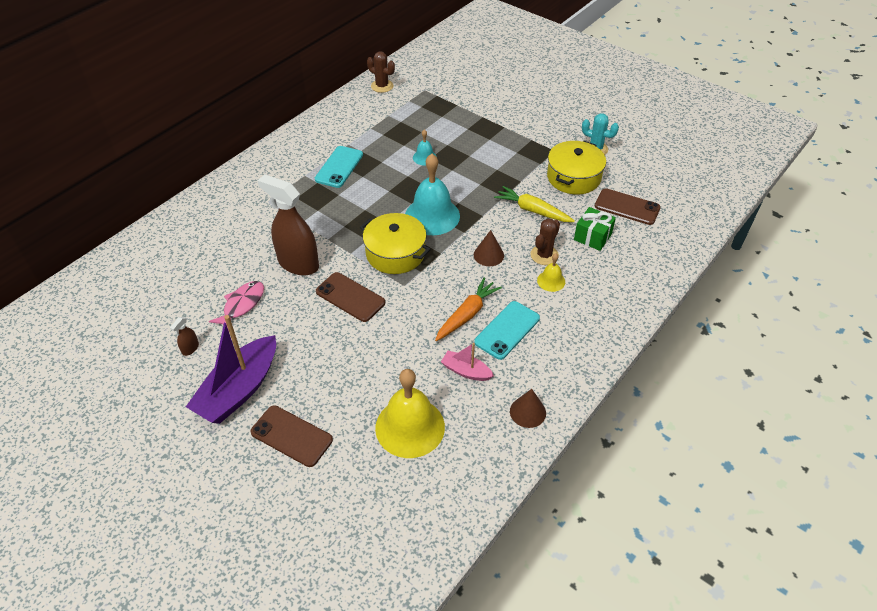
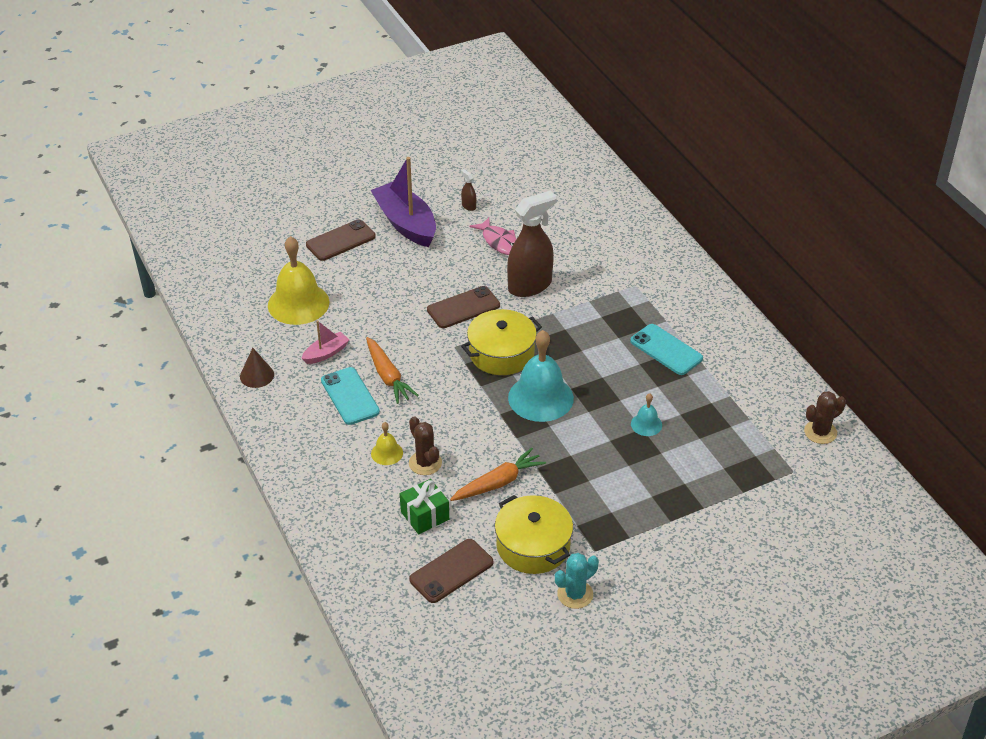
camera: 115 degrees right, 5 degrees down
brown cone [474,230,504,266] -> none
yellow carrot [494,186,575,222] -> orange carrot [450,448,546,501]

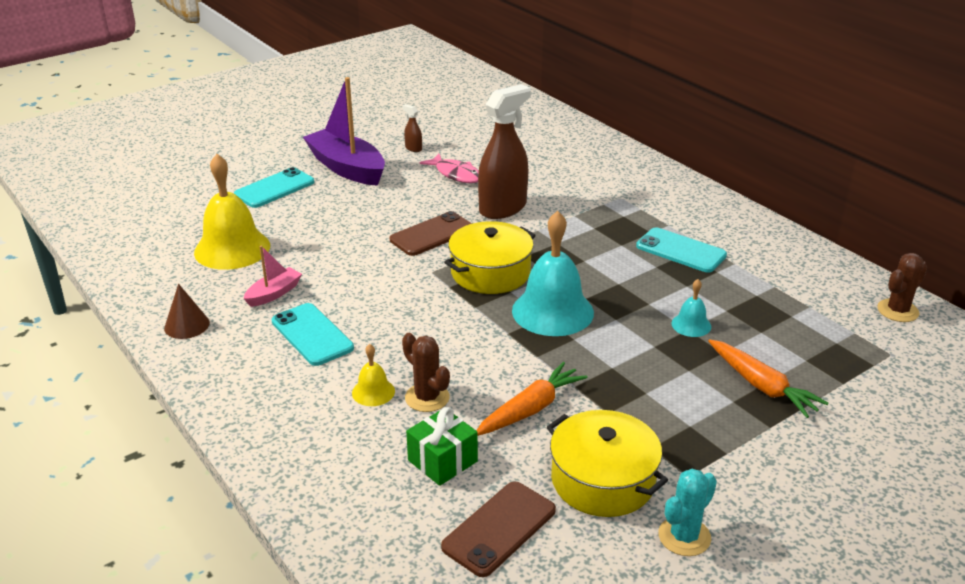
camera: 10 degrees left, 10 degrees down
brown phone [306,219,376,261] -> turquoise phone [234,167,315,208]
orange carrot [366,337,419,404] -> orange carrot moved to [708,339,828,418]

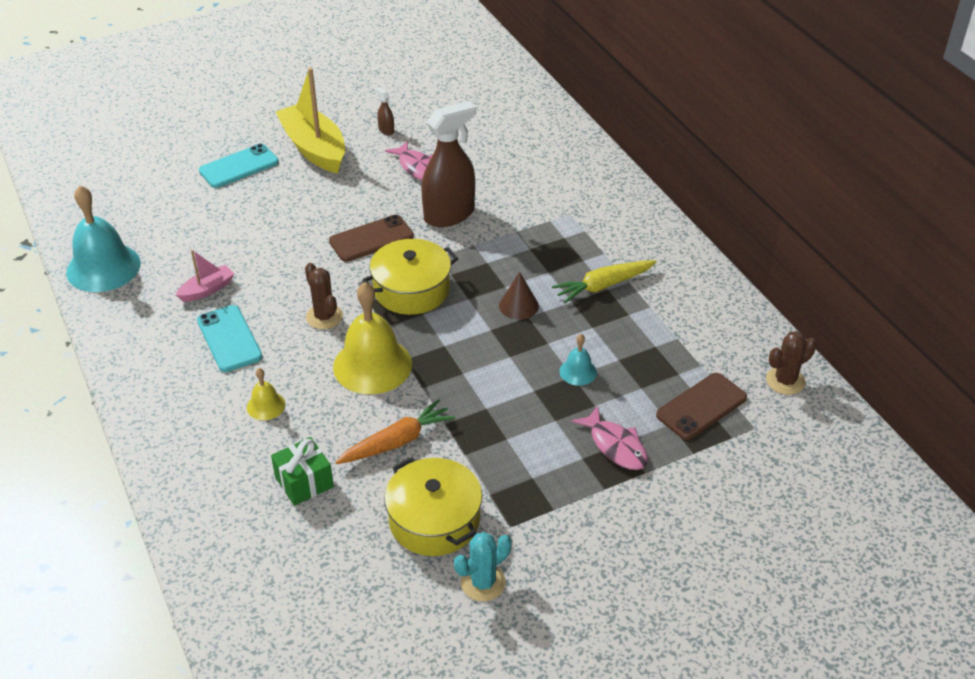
camera: 10 degrees right, 10 degrees up
brown cone [164,284,210,339] -> brown cone moved to [499,272,539,320]
yellow bell [194,154,270,270] -> yellow bell moved to [333,282,412,394]
purple boat [303,77,385,186] -> yellow boat [276,68,345,174]
brown cactus [402,333,450,412] -> brown cactus moved to [305,263,343,329]
brown phone [441,482,556,577] -> brown phone moved to [656,373,747,440]
turquoise bell [512,211,594,336] -> turquoise bell moved to [66,185,141,292]
turquoise phone [636,227,727,272] -> yellow carrot [552,260,657,303]
orange carrot [708,339,828,418] -> pink fish [571,406,648,470]

